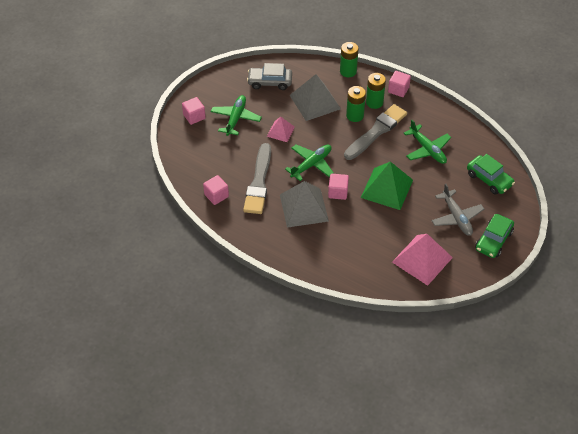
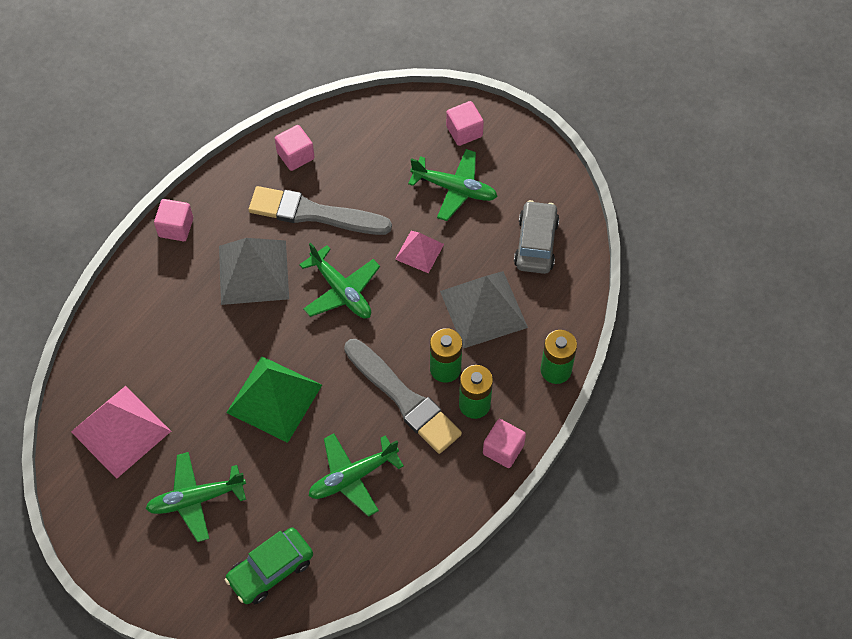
camera: 95 degrees right, 10 degrees up
pink cube [328,174,349,200] -> pink cube moved to [154,199,193,241]
grey plane [432,184,484,236] -> green plane [146,452,246,542]
green car [475,214,514,258] -> none

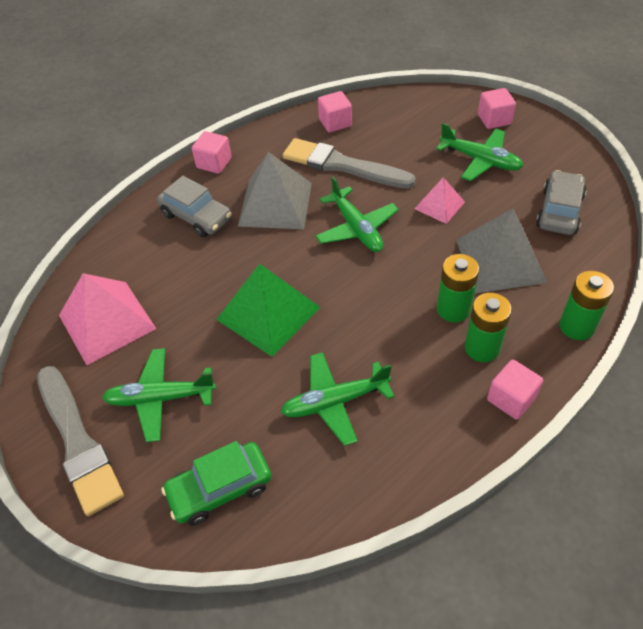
camera: 15 degrees right, 10 degrees down
grey brush [344,339,462,454] -> grey brush moved to [37,366,124,516]
none -> grey car [157,176,232,237]

